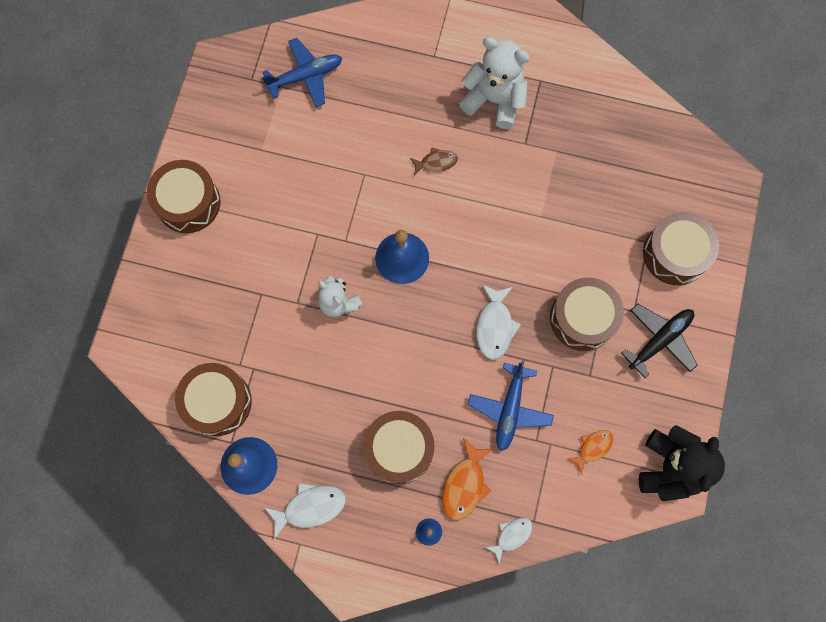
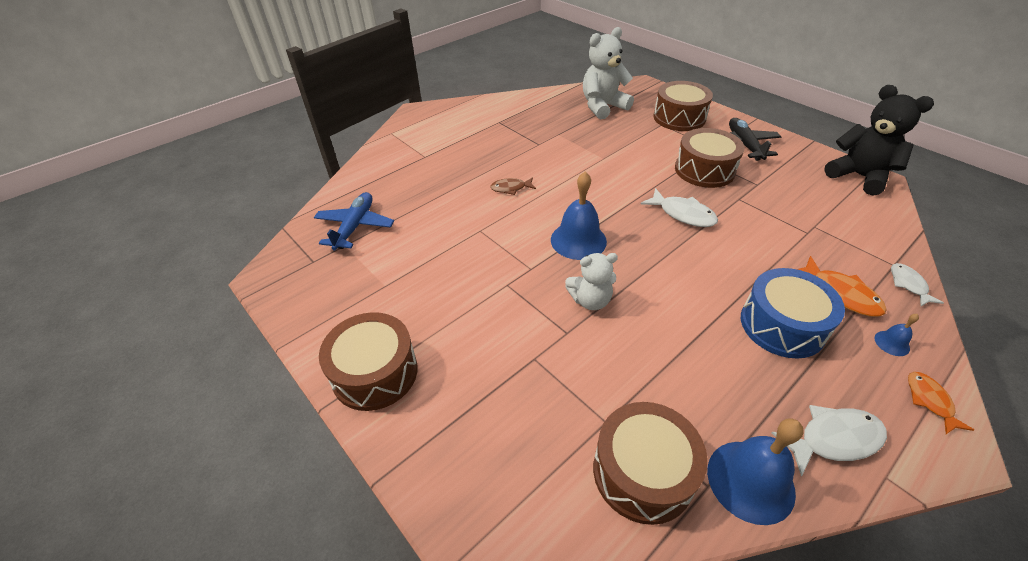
camera: 55 degrees left, 30 degrees down
white fish [264,483,346,540] -> white fish turned 60 degrees clockwise [772,405,887,476]
brown drum [363,411,435,484] -> blue drum [741,268,845,359]
brown fish [410,147,458,176] -> brown fish turned 120 degrees counterclockwise [490,177,536,195]
white teddy bear [459,37,530,129] -> white teddy bear moved to [583,27,634,119]
blue plane [468,360,554,451] -> none
orange fish [567,430,613,475] -> orange fish moved to [908,372,974,434]

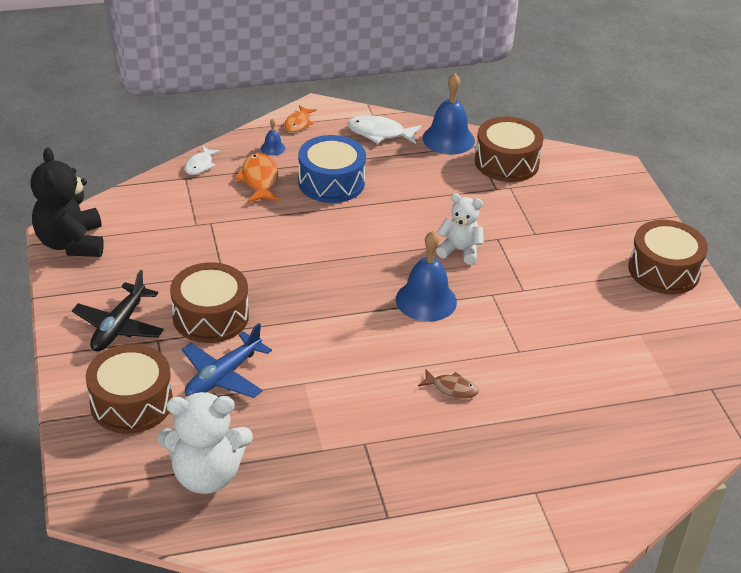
camera: 155 degrees left, 5 degrees down
blue plane [314,192,394,250] -> blue plane moved to [182,323,272,398]
white fish [641,188,718,227] -> none

